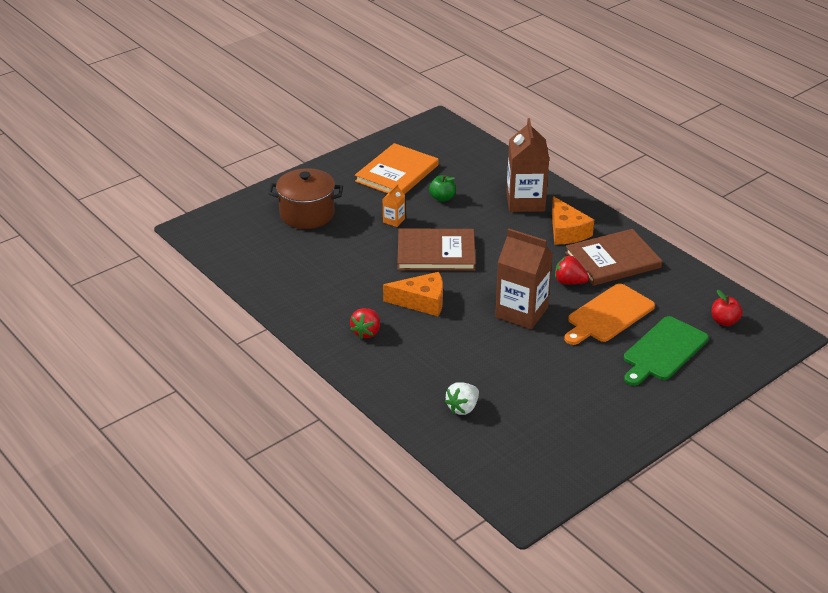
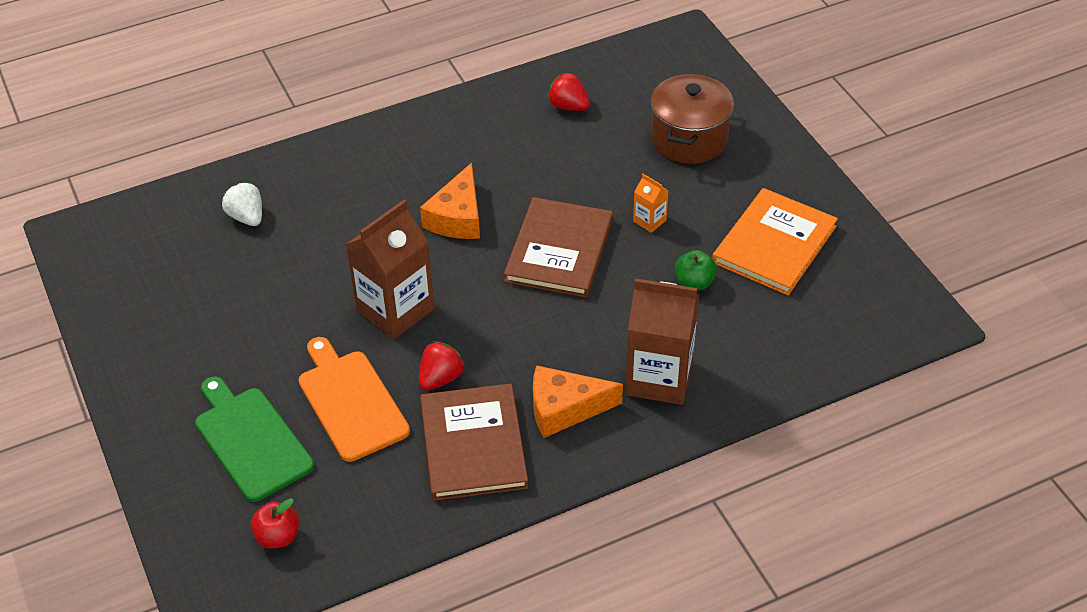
camera: 105 degrees right, 10 degrees up
red strawberry [350,308,380,339] -> red strawberry moved to [547,72,590,111]
orange book [355,143,439,194] -> orange book turned 75 degrees clockwise [712,188,838,295]

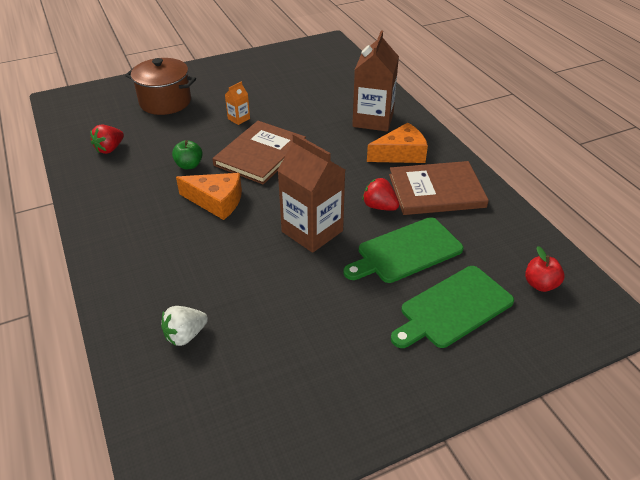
camera: 90 degrees left, 5 degrees down
orange cutting board [299,337,410,462] -> green cutting board [344,217,464,283]
brown book [504,197,613,298] -> brown book turned 75 degrees counterclockwise [212,121,306,185]
orange cheese [533,365,623,438] -> orange cheese turned 105 degrees counterclockwise [367,123,428,163]
green apple [675,250,717,291] -> green apple moved to [172,140,203,169]
orange book [712,188,838,295] -> none

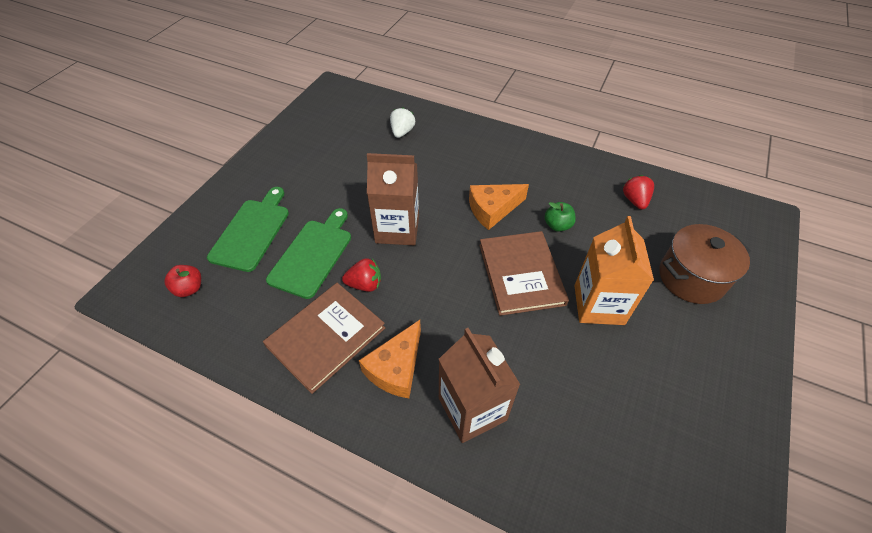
camera: 140 degrees right, 10 degrees up
orange carton [225,81,250,125] -> orange carton [574,216,654,325], size x2.22

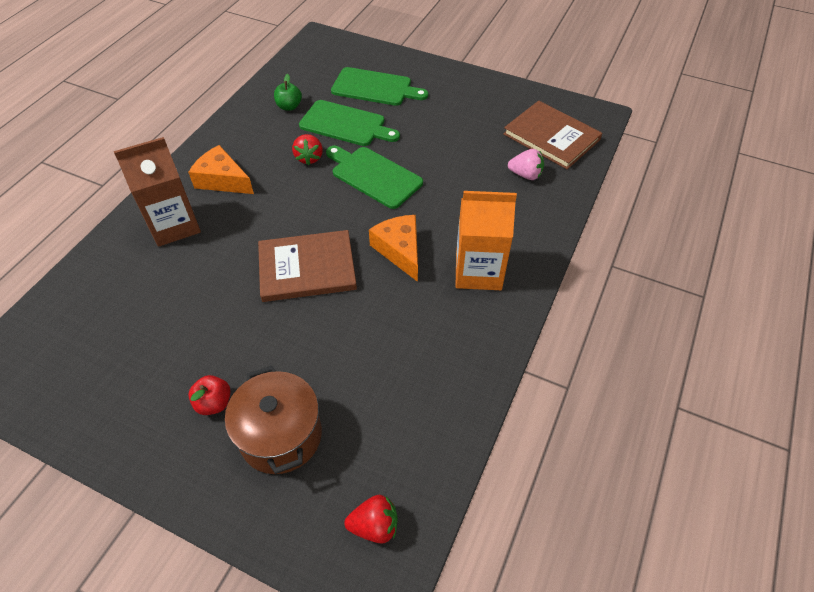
camera: 90 degrees right, 0 degrees up
red apple [164,265,201,297] -> red apple moved to [188,375,231,415]
brown book [263,283,385,394] -> brown book moved to [503,101,602,169]
brown carton [367,153,419,245] -> green cutting board [326,146,423,209]
white strawberry [390,107,415,138] -> pink strawberry [508,149,544,180]
green apple [544,202,576,232] -> green apple moved to [274,74,302,111]
orange carton [574,216,654,325] -> orange carton moved to [456,191,517,290]
red strawberry [623,175,654,209] -> red strawberry moved to [344,495,398,544]

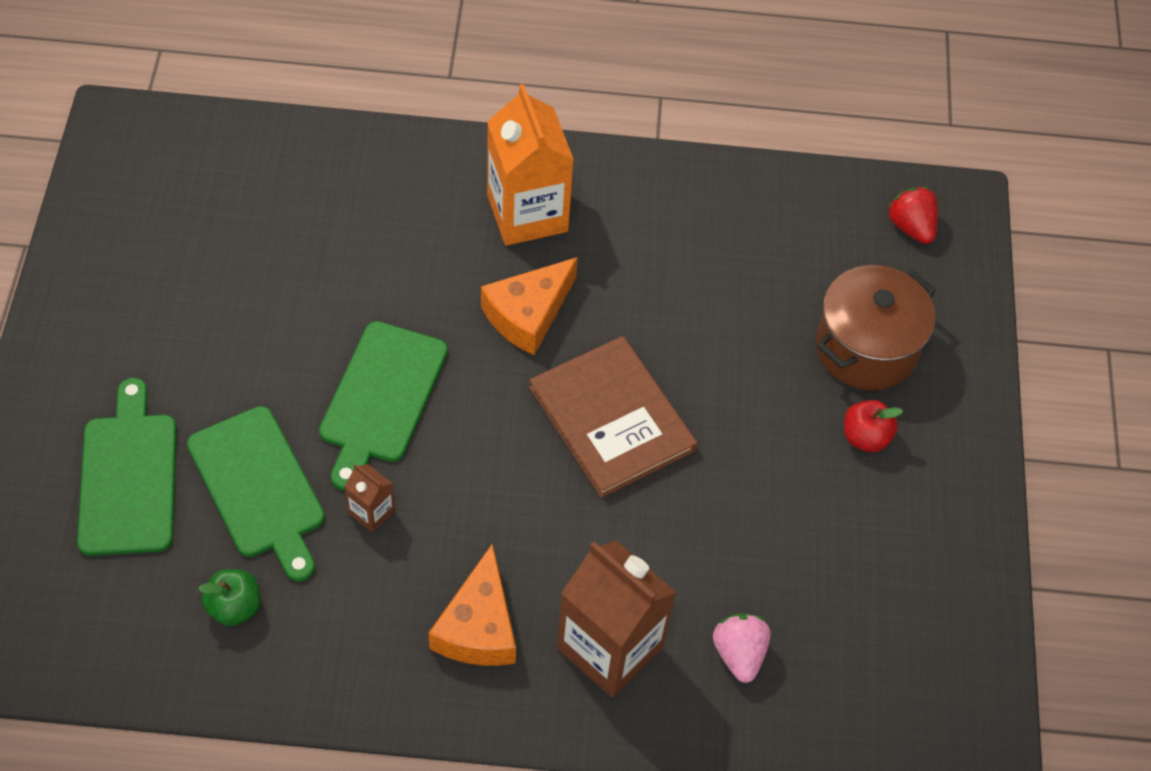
camera: 115 degrees left, 5 degrees up
red strawberry [292,134,323,165] -> brown carton [344,464,395,532]
green cutting board [299,100,400,146] -> green cutting board turned 150 degrees clockwise [187,406,325,582]
brown book [503,101,602,169] -> none
pink strawberry [508,149,544,180] -> pink strawberry moved to [713,613,771,683]

